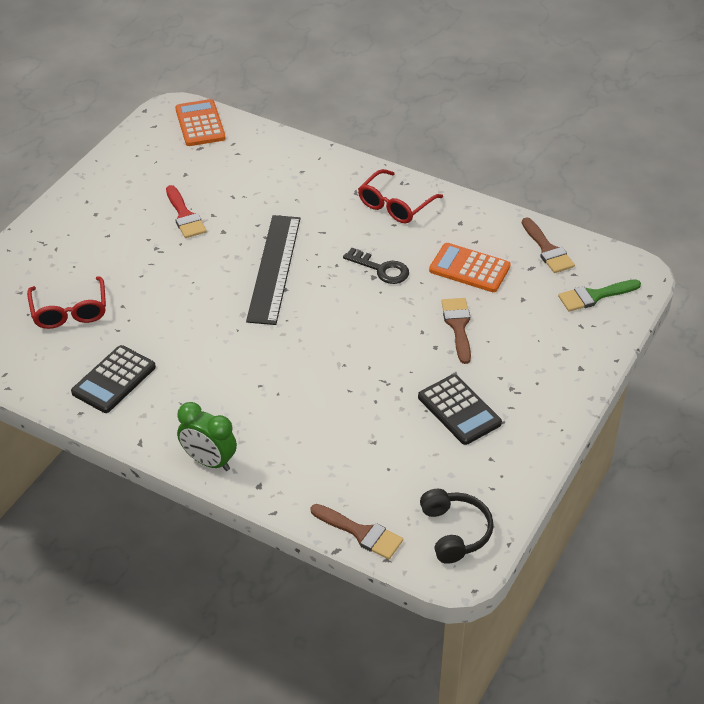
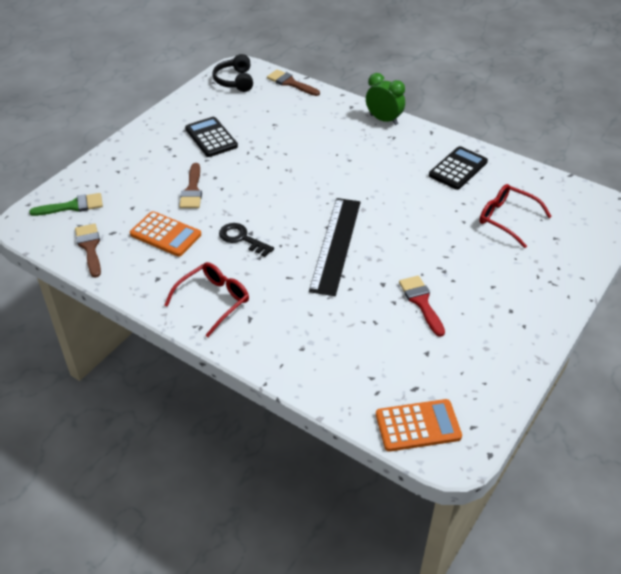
camera: 175 degrees left, 0 degrees up
red glasses [27,276,106,329] -> red glasses turned 45 degrees counterclockwise [479,184,552,248]
orange calculator [175,99,226,146] -> orange calculator turned 90 degrees counterclockwise [376,399,462,452]

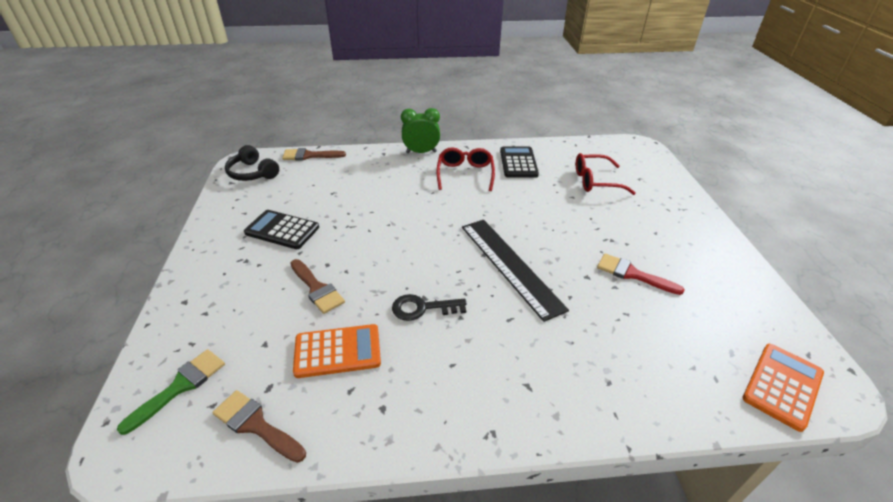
camera: 40 degrees left, 5 degrees down
red glasses [165,262,249,337] -> red glasses moved to [437,147,495,191]

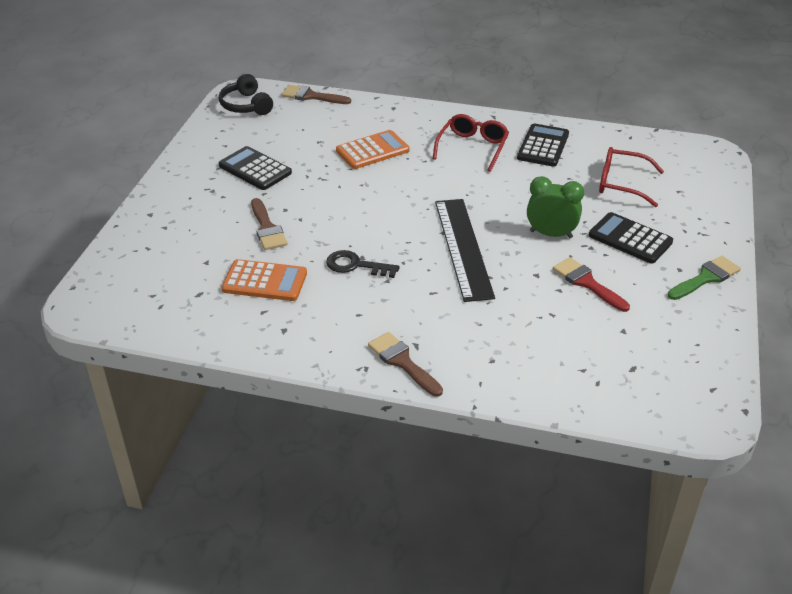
camera: 20 degrees right, 0 degrees up
green brush [117,349,225,435] -> green brush moved to [668,256,741,300]
brown brush [213,390,306,463] -> brown brush moved to [368,332,443,397]
green clock [401,108,440,153] -> green clock moved to [527,176,584,238]
orange calculator [743,344,824,432] -> orange calculator moved to [336,130,410,169]
none -> black calculator [589,212,673,264]

